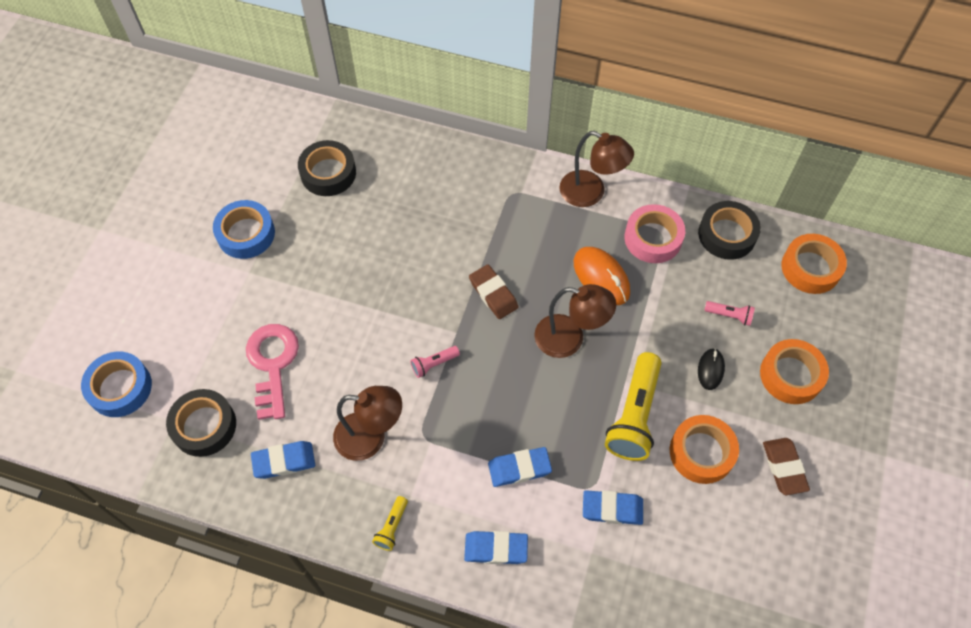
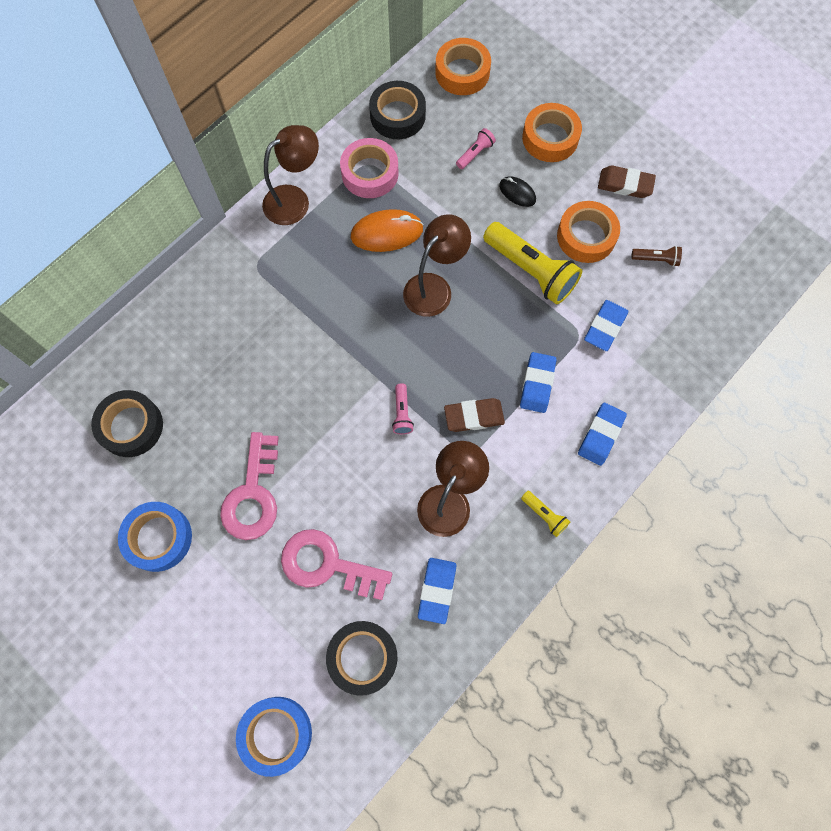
camera: 65 degrees left, 10 degrees up
brown eraser [469,264,519,319] -> brown eraser moved to [444,398,505,432]
none -> pink key [220,432,279,540]
none -> brown flashlight [632,246,682,267]

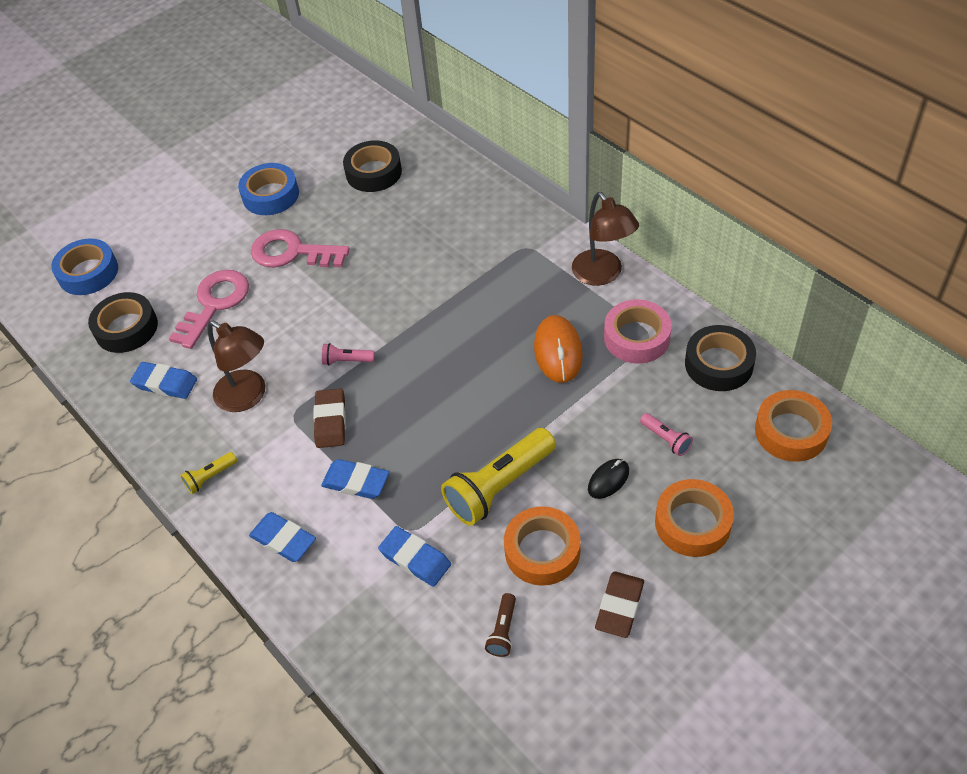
camera: 100 degrees right, 20 degrees down
brown lamp [403,214,471,317] -> none

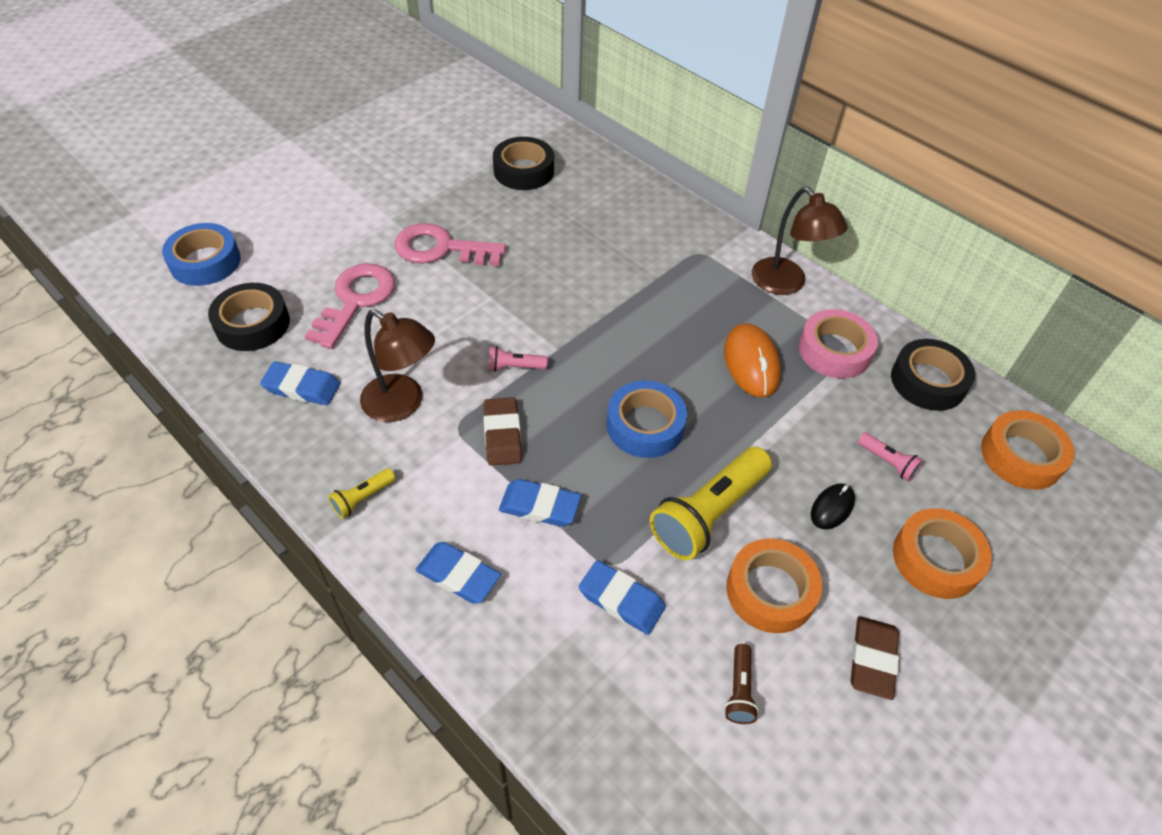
camera: 10 degrees left, 0 degrees up
blue tape [238,163,299,215] -> blue tape moved to [607,380,687,458]

